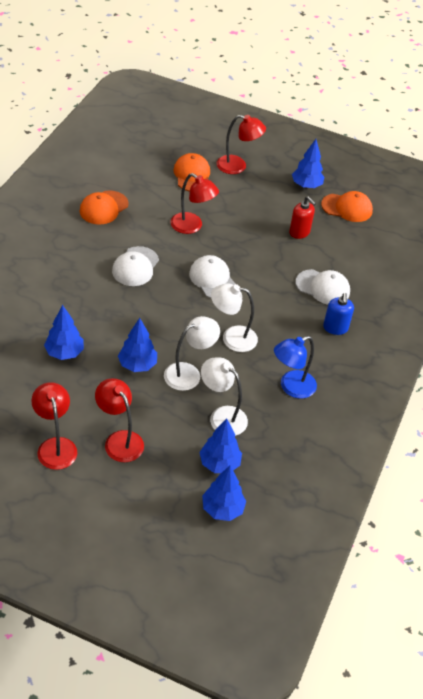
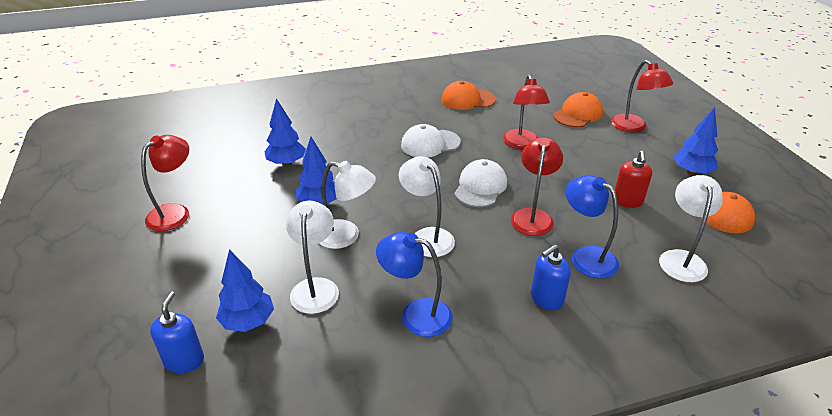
camera: 55 degrees right, 10 degrees down
red lamp [95,378,144,462] -> red lamp moved to [511,137,563,236]
blue tree [202,465,246,521] -> blue soap dispenser [150,291,204,373]
white cap [295,269,350,305] -> blue lamp [565,175,619,279]
none -> white lamp [659,175,723,282]

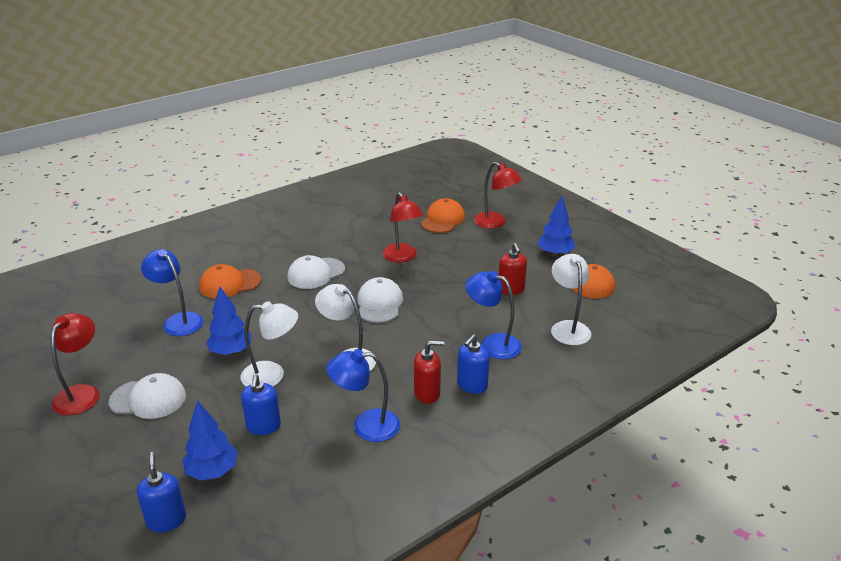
camera: 20 degrees left, 5 degrees down
blue tree [265,98,306,166] -> blue lamp [141,249,203,336]
white lamp [286,201,339,314] -> blue soap dispenser [241,374,281,435]
orange cap [441,81,496,110] -> orange cap moved to [199,264,262,298]
red lamp [511,137,563,236] -> none
none -> white cap [109,373,186,419]
none -> red soap dispenser [414,341,444,404]

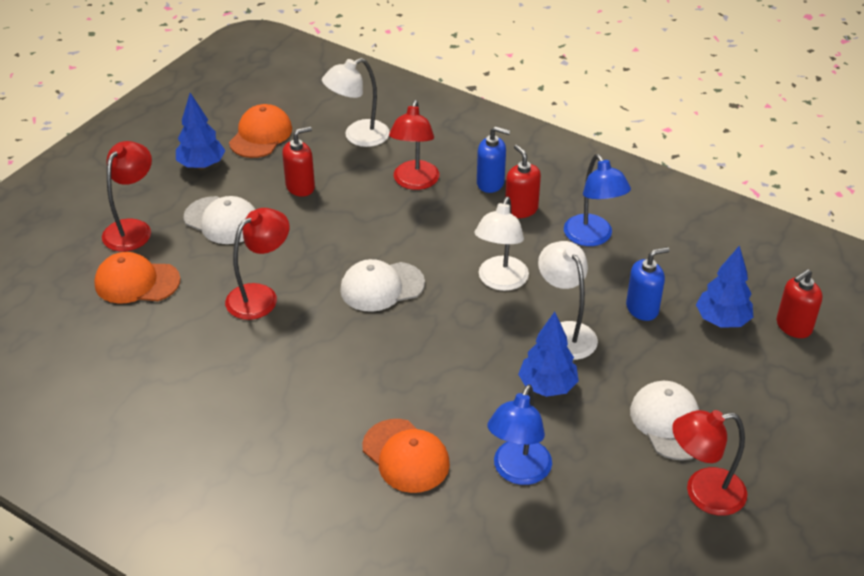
camera: 110 degrees left, 10 degrees up
blue soap dispenser [137,452,186,532] -> red soap dispenser [776,269,822,338]
white cap [287,255,345,289] -> white cap moved to [184,196,256,244]
blue lamp [465,271,522,359] -> red lamp [389,100,439,190]

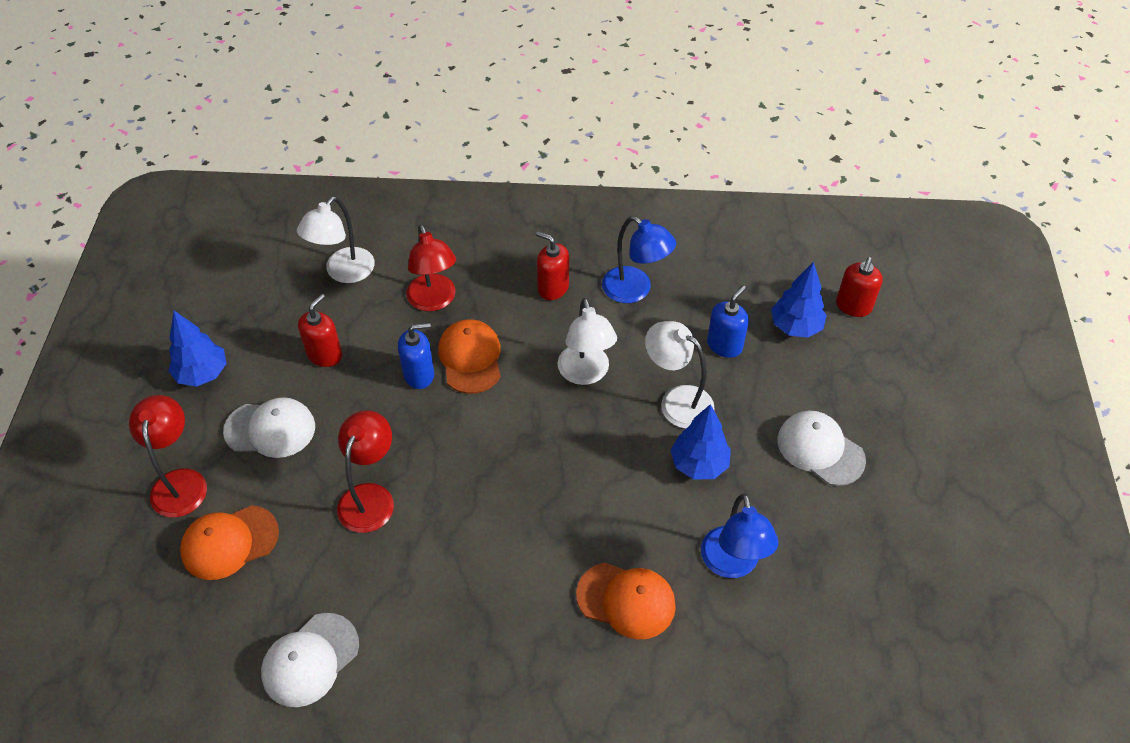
camera: 30 degrees left, 10 degrees up
orange cap [229,104,292,158] -> orange cap moved to [438,319,501,394]
white cap [340,259,425,312] -> white cap moved to [261,613,359,707]
blue soap dispenser [477,126,510,193] -> blue soap dispenser moved to [398,323,434,389]
red lamp [672,410,747,516] -> none

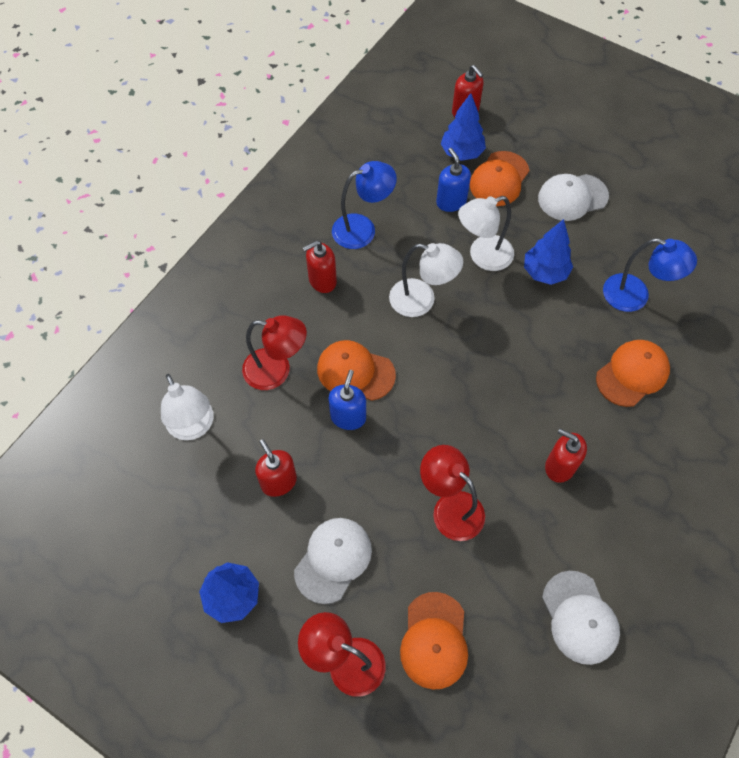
camera: 60 degrees left, 10 degrees up
none -> orange cap [470,151,529,206]
none -> red soap dispenser [545,429,587,483]

